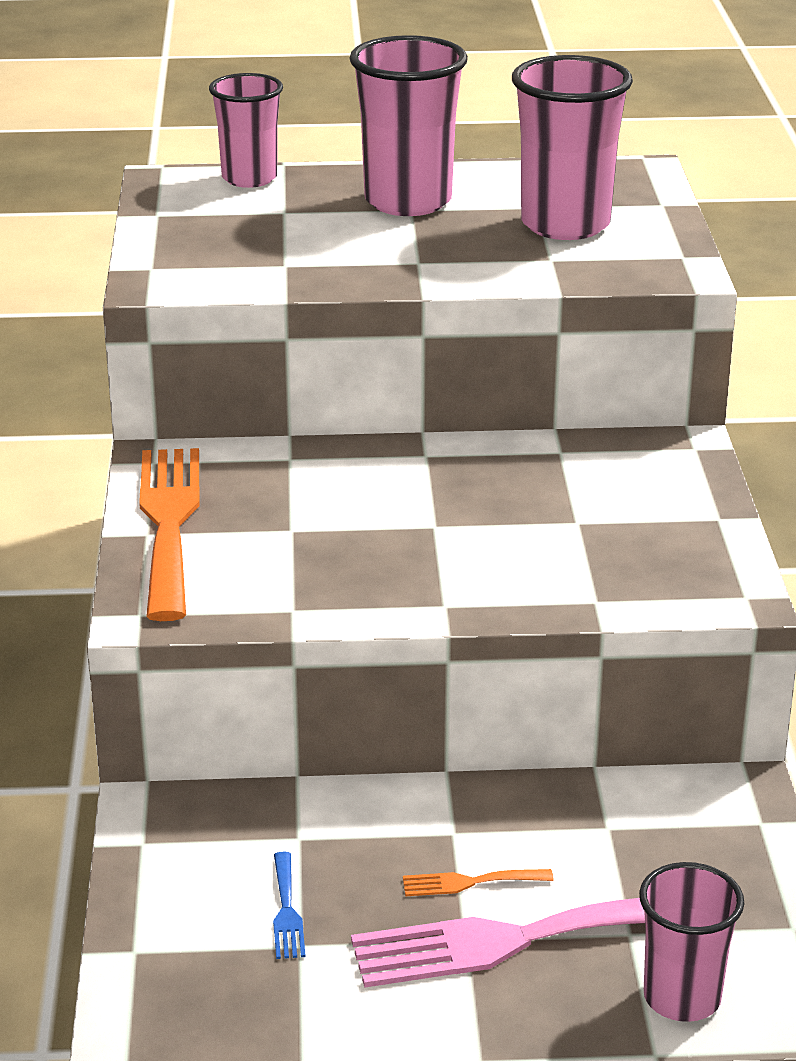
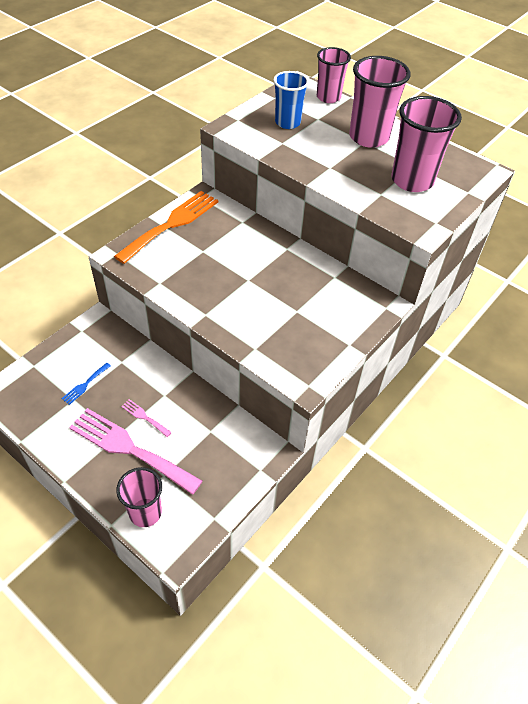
camera: 40 degrees right, 20 degrees up
orange fork [403,869,554,896] -> pink fork [121,399,172,437]
none -> blue cup [273,71,309,129]

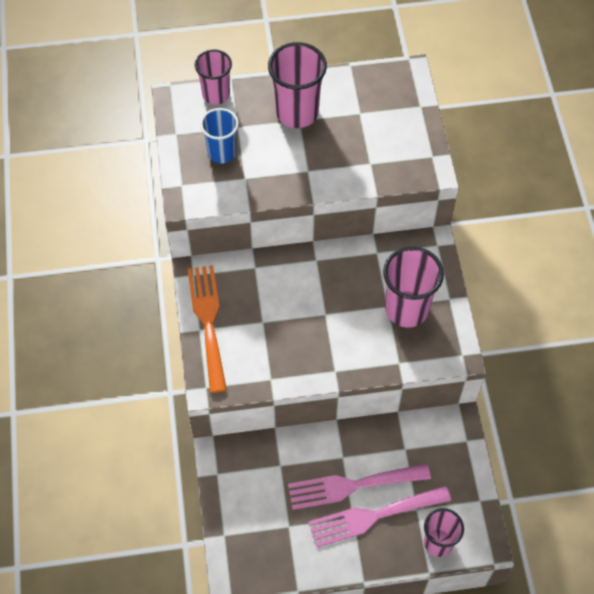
camera: 45 degrees left, 10 degrees up
blue fork [61,363,111,405] -> none
pink fork [121,399,172,437] -> pink fork [288,464,431,510], size x2.37
pink cup [392,96,462,192] -> pink cup moved to [383,246,444,328]

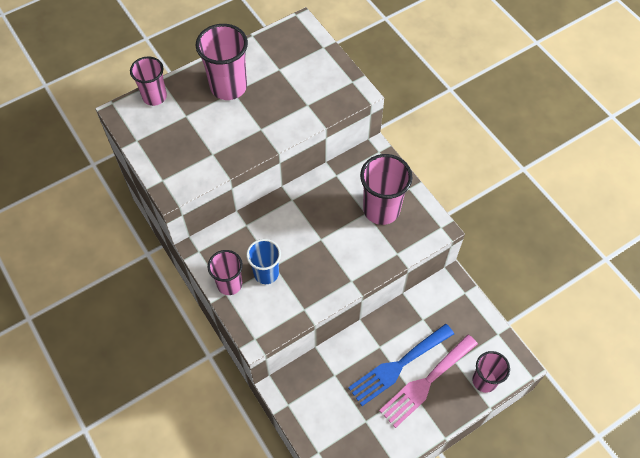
camera: 25 degrees left, 0 degrees up
orange fork [188,265,227,393] -> pink cup [208,250,243,295]
blue cup [200,108,239,163] -> blue cup moved to [246,239,281,284]
pink fork [288,464,431,510] -> blue fork [348,324,454,406]

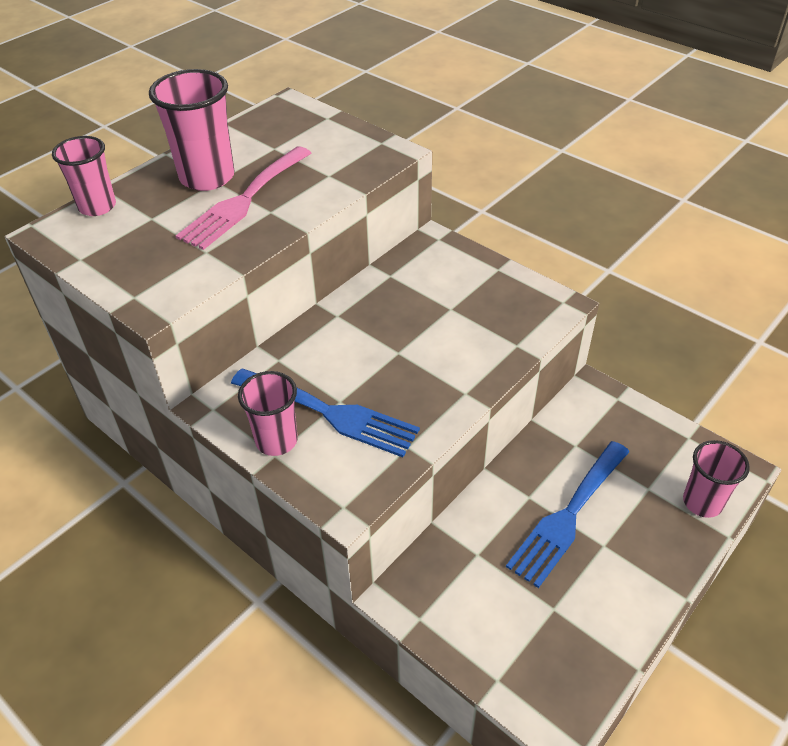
camera: 15 degrees left, 15 degrees down
blue cup [246,239,281,284] -> blue fork [231,368,420,457]
pink cup [360,154,413,225] -> none
pink fork [379,334,478,428] -> pink fork moved to [176,146,311,250]

